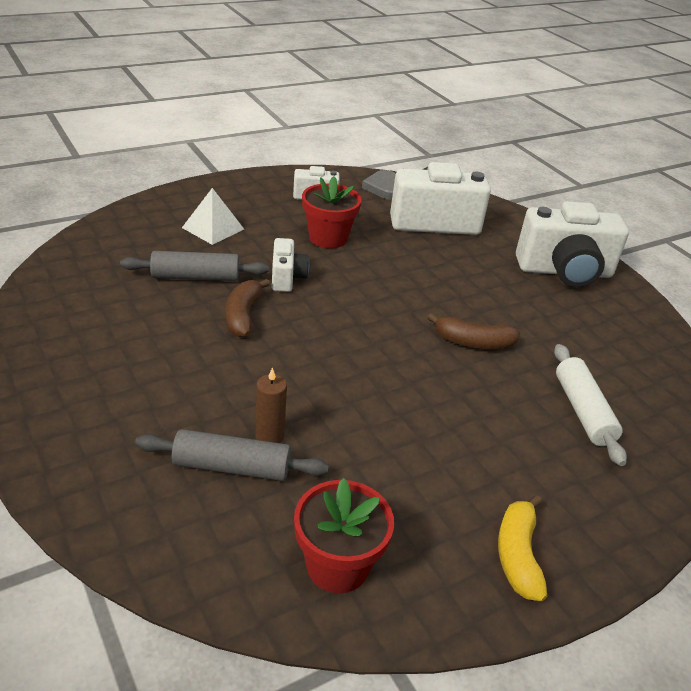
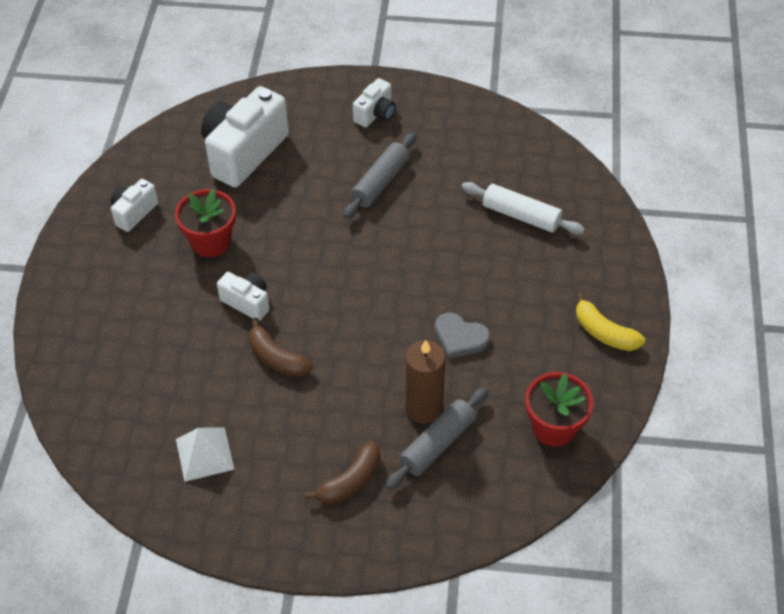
camera: 50 degrees left, 15 degrees up
grey rolling pin [120,251,269,281] -> grey rolling pin moved to [343,132,416,219]
white pyramid [182,188,244,245] -> white pyramid moved to [176,428,235,482]
brown candle [255,367,287,443] -> brown candle [405,340,445,424], size x1.64
grey heart [362,170,396,200] -> grey heart moved to [435,312,490,359]
brown banana [428,313,520,349] -> brown banana moved to [305,440,380,504]
white camera [516,201,629,287] -> white camera [353,78,395,127], size x0.51

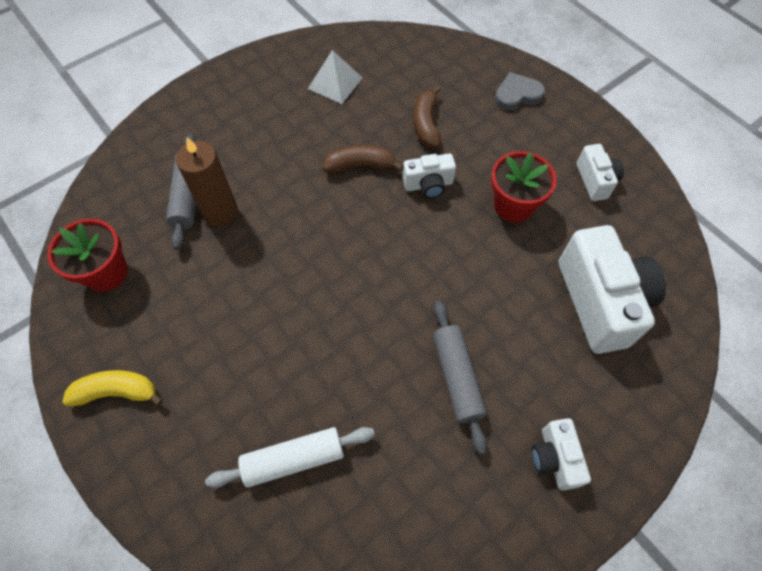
camera: 135 degrees right, 10 degrees up
brown banana [305,440,380,504] -> brown banana moved to [413,86,441,147]
grey heart [435,312,490,359] -> grey heart moved to [495,72,545,110]

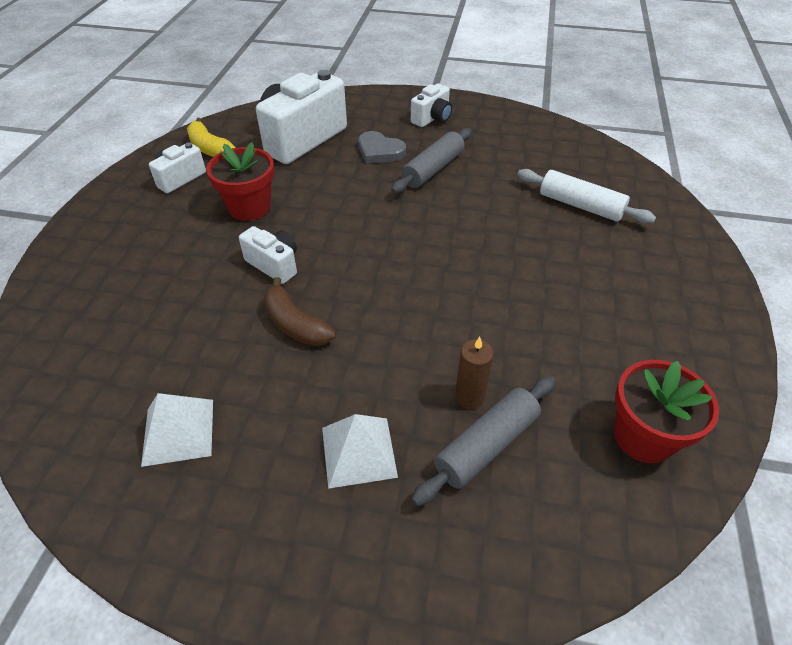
camera: 130 degrees left, 15 degrees down
yellow banana [62,370,163,406] -> yellow banana moved to [187,118,236,157]
brown candle [176,137,238,226] -> brown candle [455,337,494,409], size x0.61
brown banana [413,86,441,147] -> none
grey heart [495,72,545,110] -> grey heart moved to [358,131,406,163]
none -> white pyramid [322,414,398,489]

